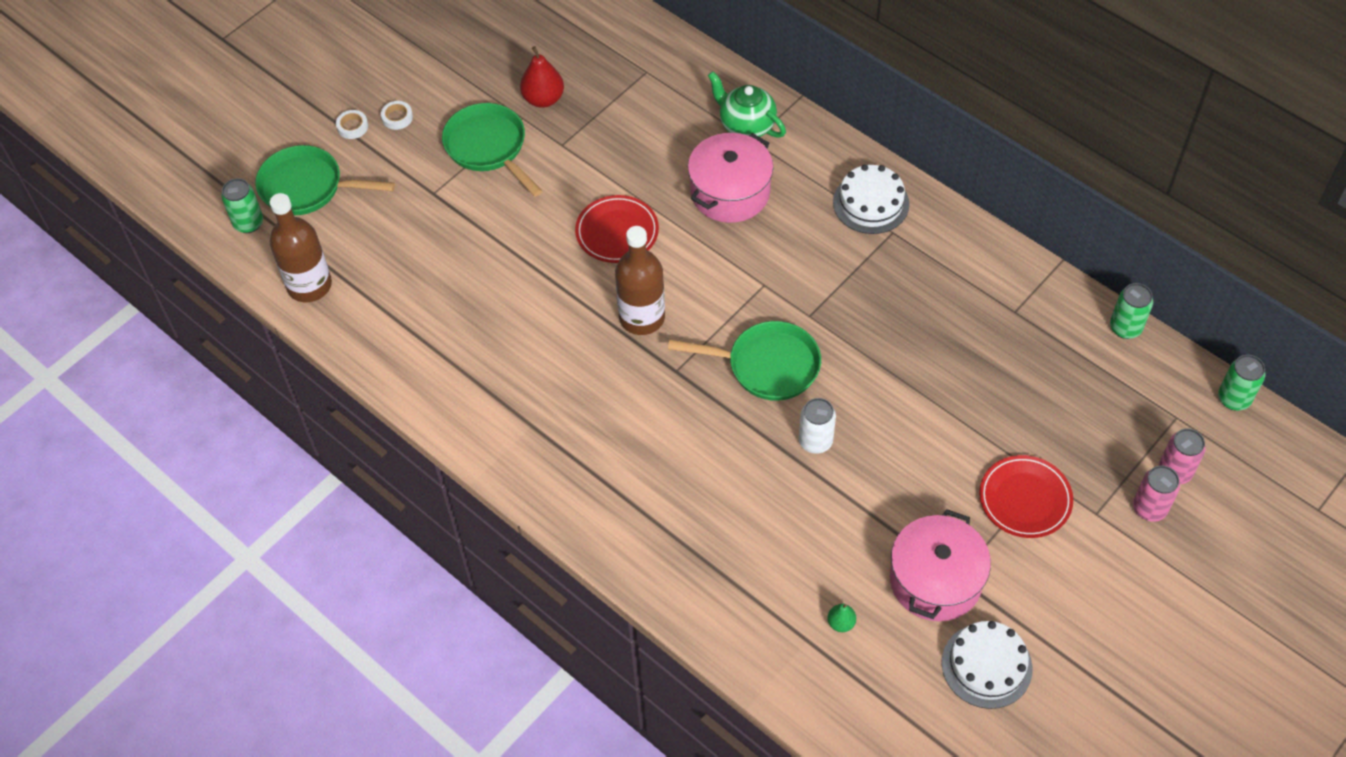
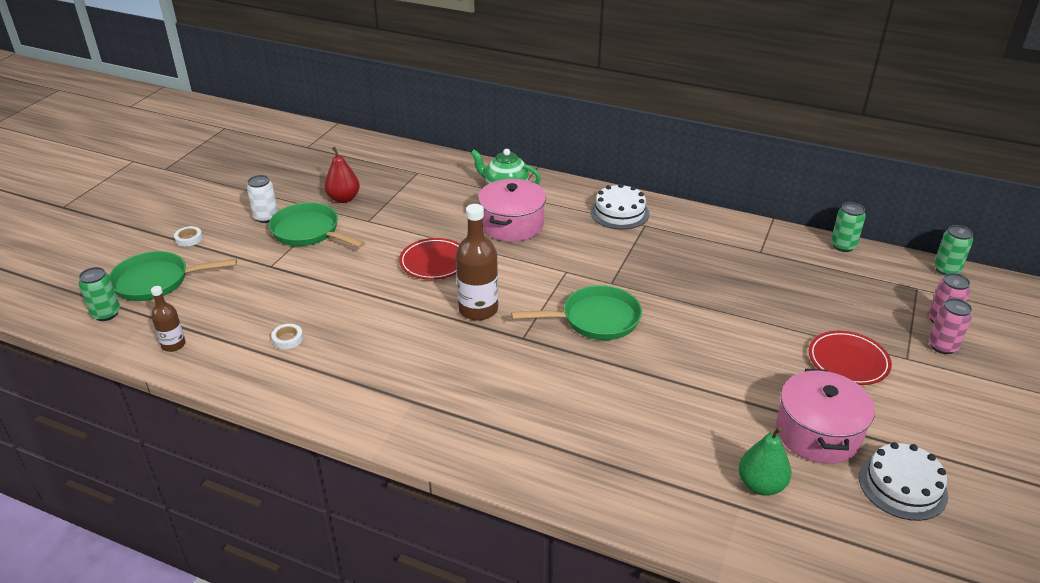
camera: 20 degrees left, 20 degrees down
brown bottle [270,193,332,302] -> brown bottle [151,286,186,352], size x0.57
white tape [381,101,413,130] -> white tape moved to [271,324,303,349]
white can [799,398,836,454] -> white can moved to [247,175,278,223]
green pear [827,604,856,632] -> green pear [738,427,791,496], size x1.85

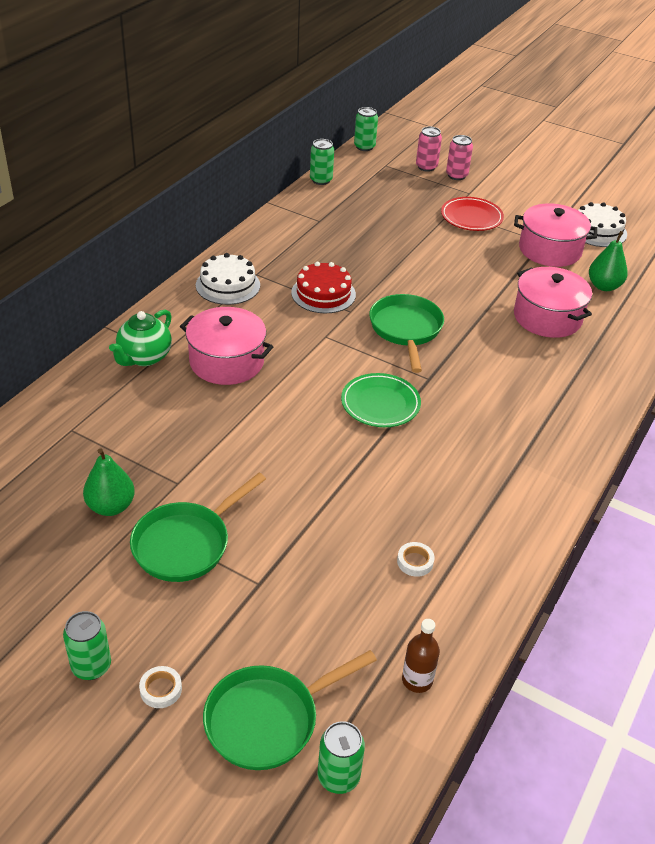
camera: 85 degrees left, 5 degrees up
green pan [109,251,237,301] -> green pan turned 60 degrees clockwise [203,650,377,770]
white can [247,175,278,223] -> none
red pear [324,147,360,203] -> green pear [83,449,135,516]
red plate [399,238,460,280] -> none
brown bottle [456,204,498,321] -> green plate [341,373,421,427]
none -> green can [63,611,111,680]
none -> red cake [291,262,356,313]
none -> pink pot [514,267,592,338]

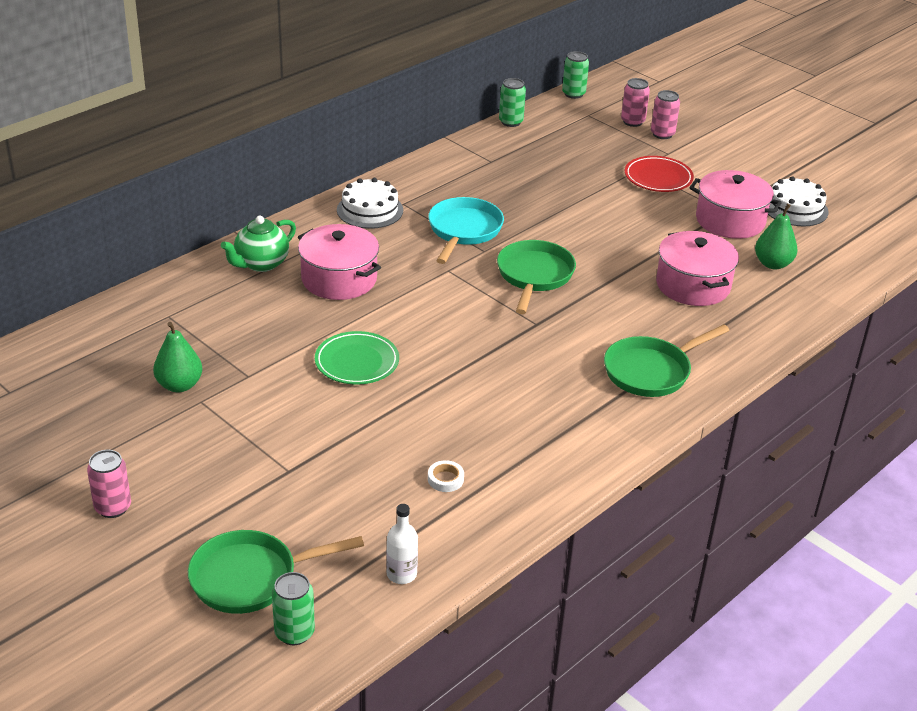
camera: 15 degrees right, 5 degrees down
green can [63,611,111,680] -> pink can [87,450,131,518]
green pan [130,473,266,582] -> green pan moved to [604,324,730,397]
white tape [139,666,182,708] -> none
red cake [291,262,356,313] -> turquoise pan [428,197,504,264]
green plate [341,373,421,427] -> green plate moved to [315,331,399,384]
brown bottle [402,619,440,693] -> white bottle [386,504,418,584]

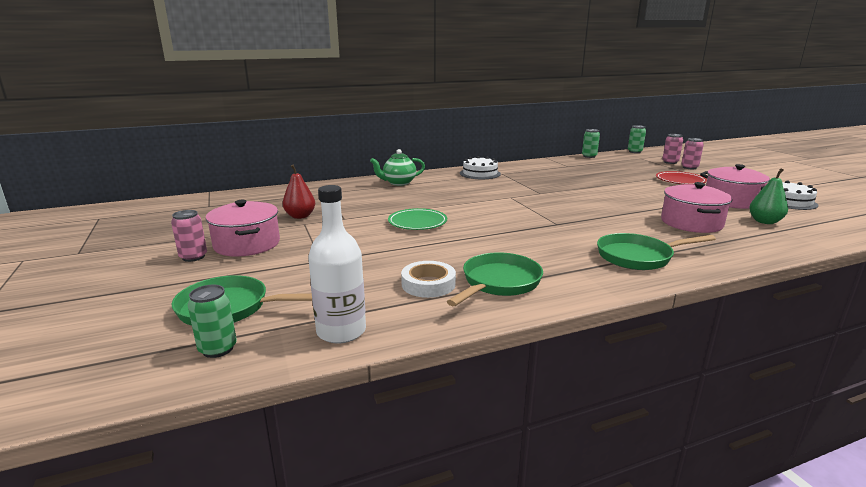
camera: 25 degrees right, 15 degrees down
green pear [153,322,202,392] -> red pear [283,164,315,219]
pink pot [298,224,381,300] -> pink pot moved to [206,200,280,257]
white bottle [386,504,418,584] -> white bottle [308,185,366,343], size x1.77
turquoise pan [428,197,504,264] -> none
white tape [428,460,464,492] -> white tape [401,261,456,298], size x1.78
green pan [497,240,576,314] -> green pan moved to [447,252,543,306]

